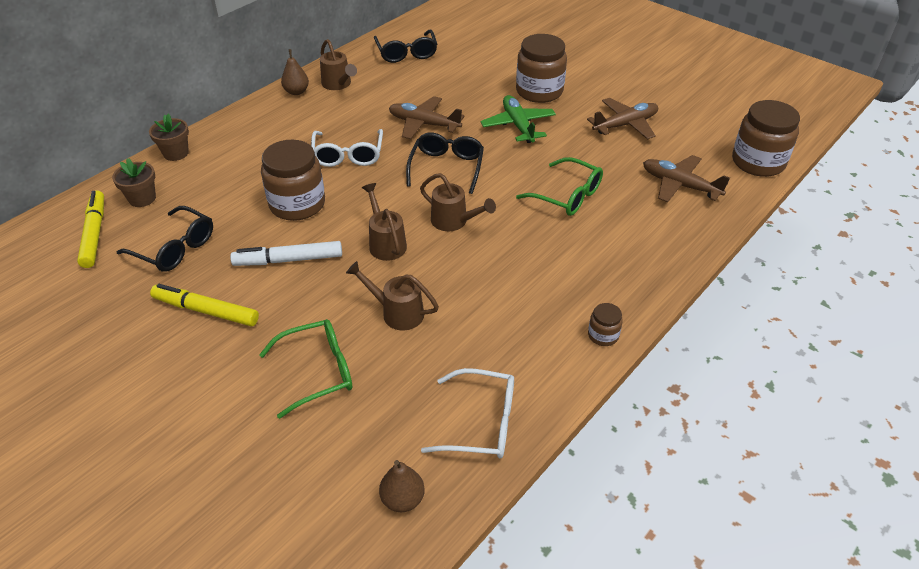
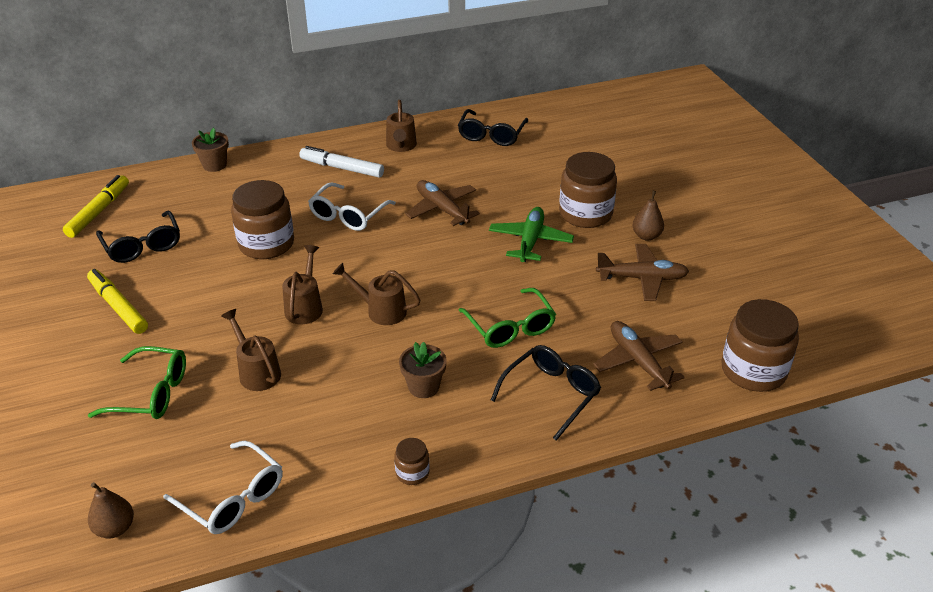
camera: 30 degrees right, 5 degrees down
brown flower pot [112,158,156,207] -> brown flower pot moved to [399,342,447,398]
white marker [230,241,342,266] -> white marker moved to [299,146,384,178]
brown pear [281,49,309,95] -> brown pear moved to [632,191,664,241]
black glasses [406,133,484,194] -> black glasses moved to [491,345,601,441]
brown watering can [420,173,496,231] -> brown watering can turned 135 degrees clockwise [333,263,420,325]

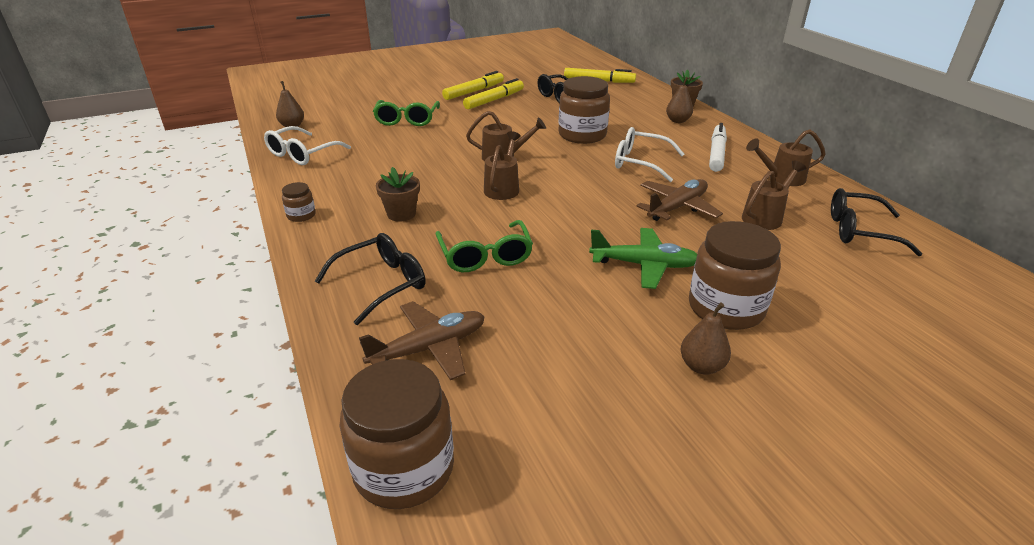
camera: 85 degrees right, 5 degrees down
brown watering can [221,309,281,391] -> brown watering can moved to [742,160,806,230]
green glasses [458,288,556,348] -> green glasses turned 75 degrees counterclockwise [435,220,533,272]
black glasses [491,345,601,441] -> black glasses turned 75 degrees counterclockwise [315,233,426,325]
brown plane [596,244,689,301] -> none
none -> yellow marker [442,71,504,100]
none -> brown pear [666,77,693,123]

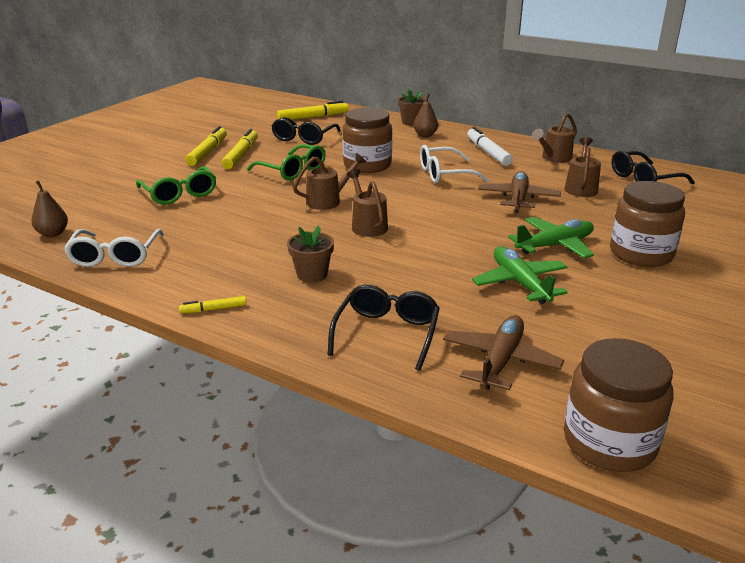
camera: 35 degrees left, 5 degrees down
brown jar [282,182,316,222] -> yellow marker [179,296,247,313]
green glasses [435,220,533,272] -> green glasses moved to [247,144,326,181]
brown pear [681,302,731,375] -> none
none -> green plane [472,247,568,304]

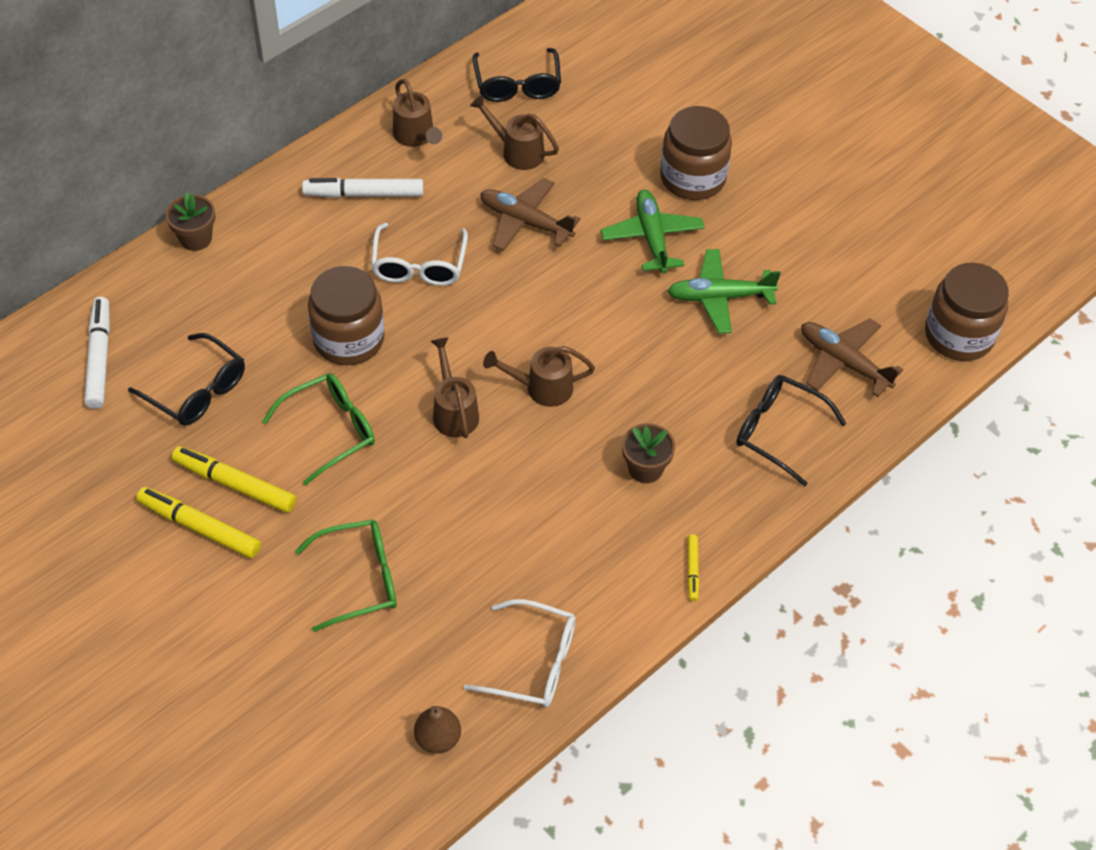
camera: 75 degrees left, 25 degrees up
yellow marker [277,101,349,120] -> white marker [84,297,110,409]
brown pear [413,93,438,137] -> none

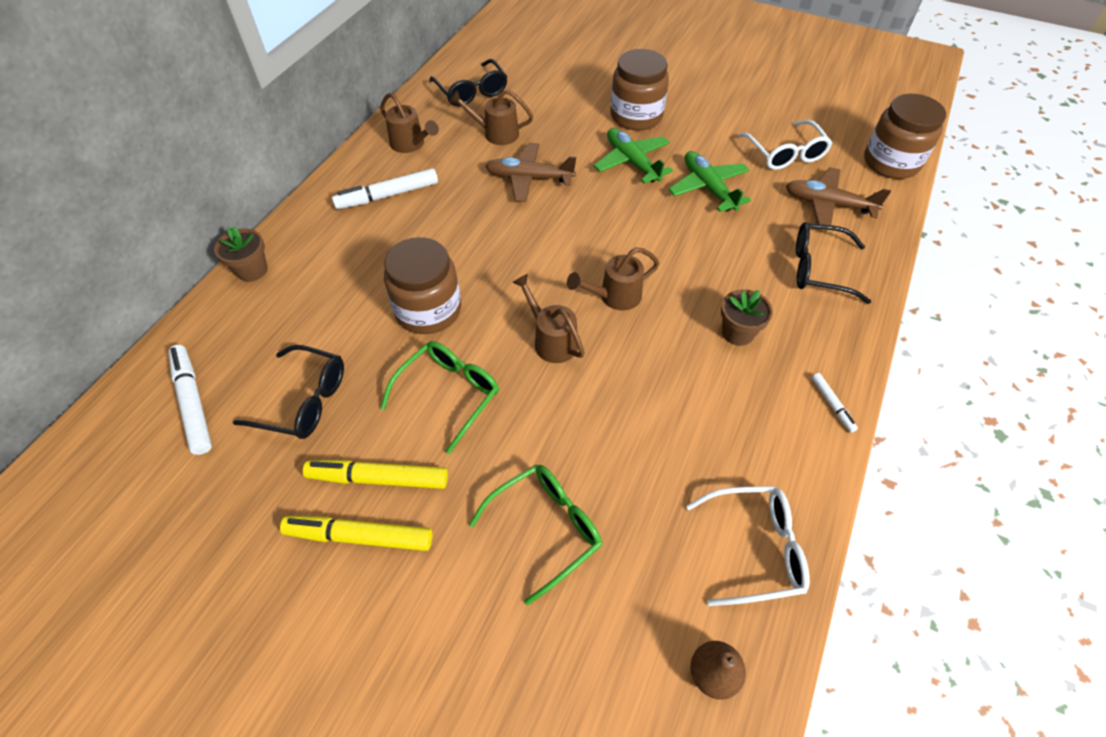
camera: 20 degrees left, 0 degrees up
white glasses [371,223,468,286] -> white glasses moved to [738,120,833,170]
green plane [667,249,781,333] -> green plane turned 90 degrees clockwise [668,151,751,212]
yellow marker [687,534,699,601] -> white marker [812,373,858,433]

